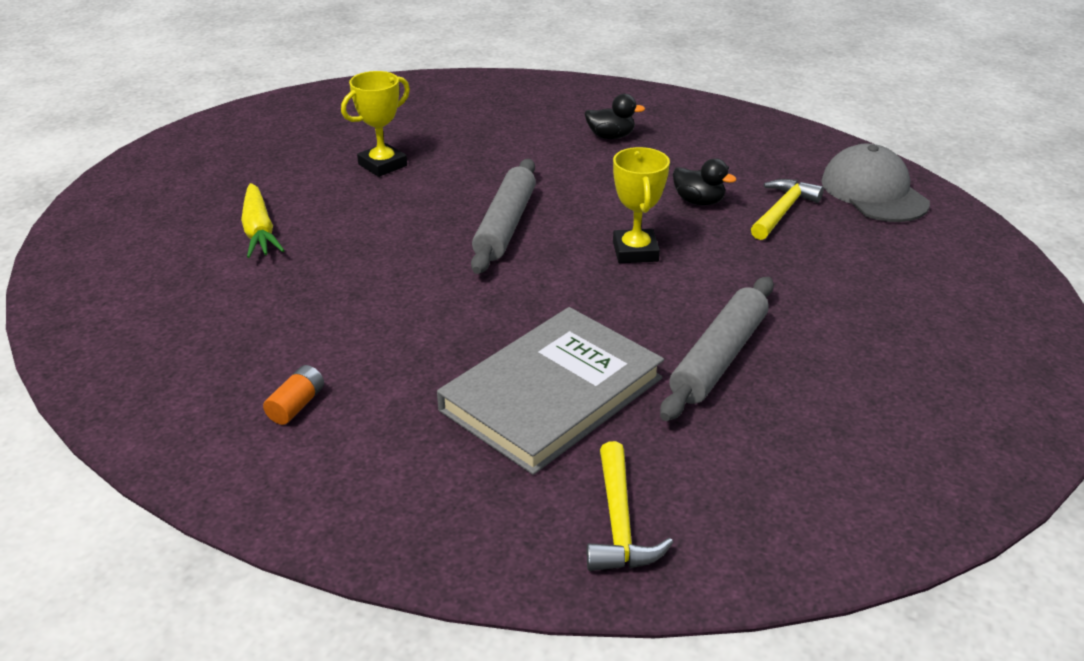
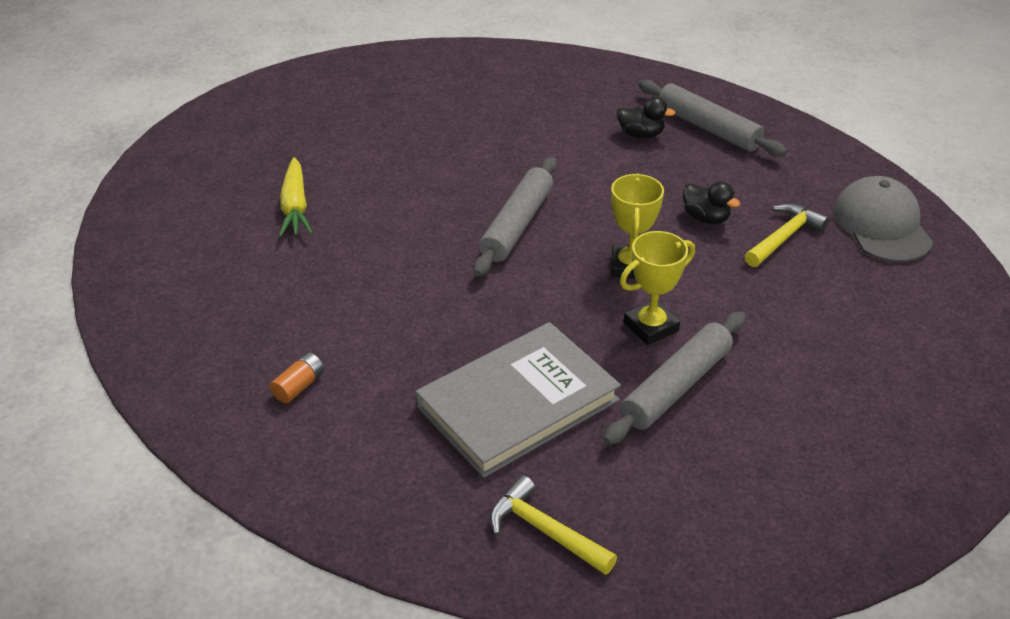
camera: 10 degrees right, 5 degrees up
yellow trophy [341,71,410,177] -> yellow trophy moved to [620,231,695,345]
yellow hammer [587,441,673,571] -> yellow hammer turned 120 degrees clockwise [490,475,617,575]
none -> grey rolling pin [638,79,787,157]

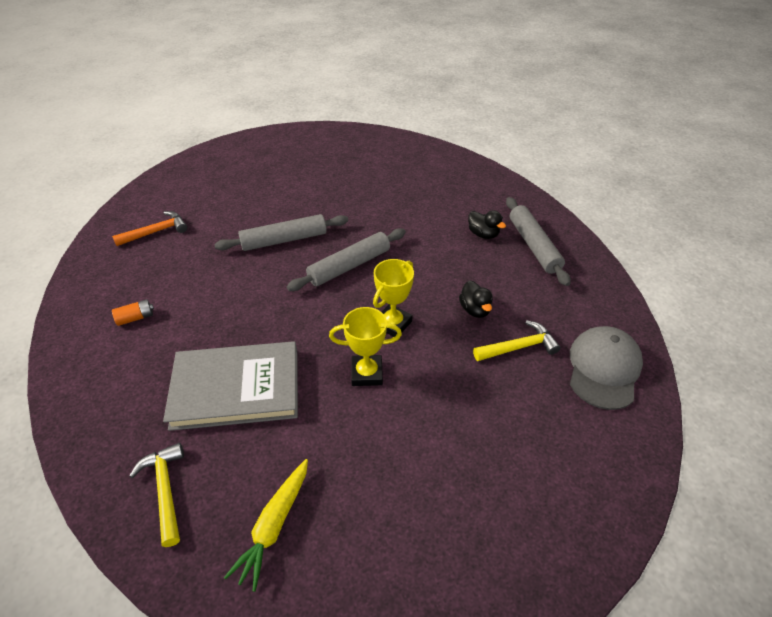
camera: 30 degrees right, 5 degrees up
yellow carrot [279,157,313,237] -> yellow carrot moved to [224,459,308,592]
grey rolling pin [603,311,746,445] -> grey rolling pin moved to [214,214,348,251]
none -> orange hammer [112,211,187,246]

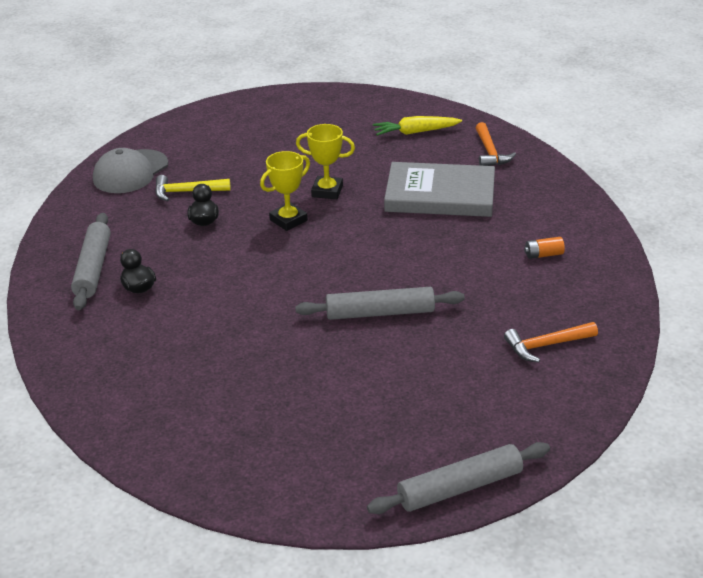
camera: 165 degrees left, 10 degrees down
yellow hammer [129,443,184,547] -> orange hammer [476,122,516,166]
yellow carrot [224,459,308,592] -> yellow carrot turned 135 degrees counterclockwise [373,116,462,136]
grey rolling pin [287,229,406,291] -> grey rolling pin moved to [367,442,550,514]

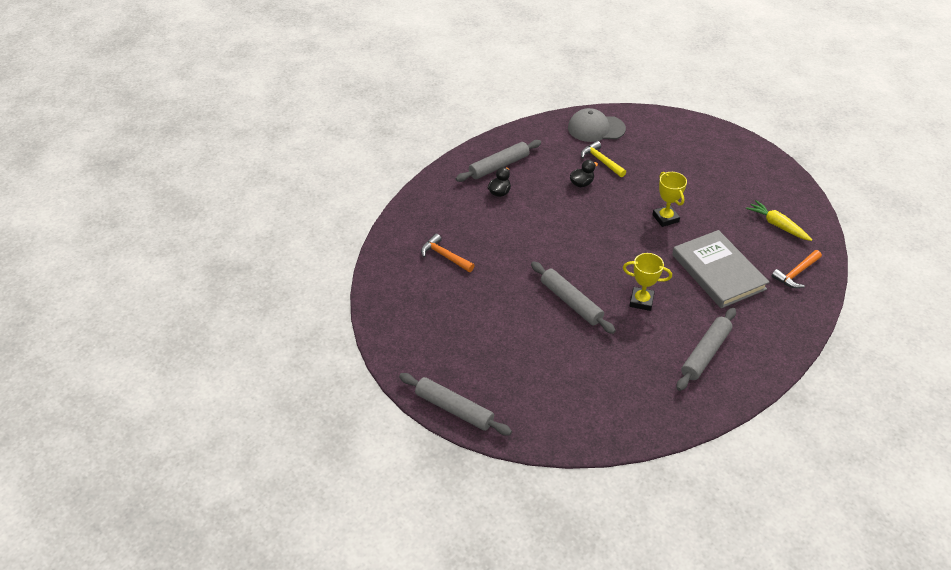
camera: 55 degrees right, 10 degrees up
yellow trophy [260,151,310,231] -> yellow trophy moved to [623,253,672,311]
orange hammer [504,322,598,362] -> orange hammer moved to [421,234,475,272]
orange battery [524,237,565,259] -> grey rolling pin [677,308,736,391]

